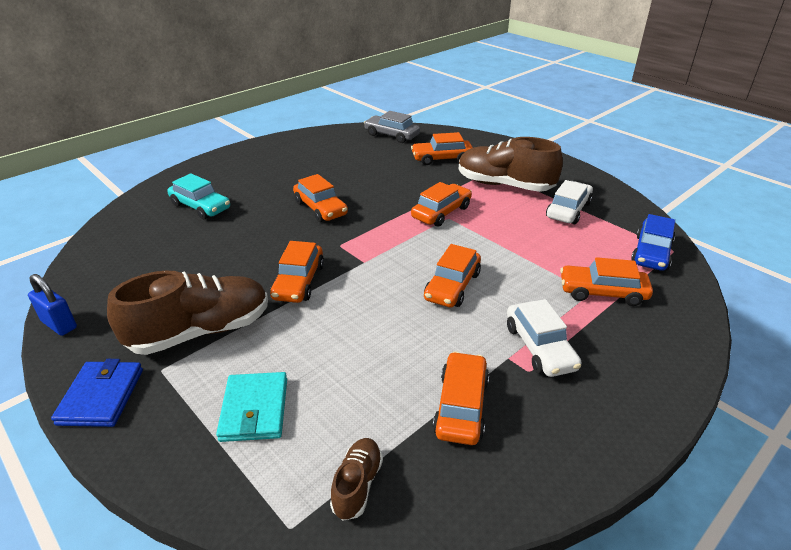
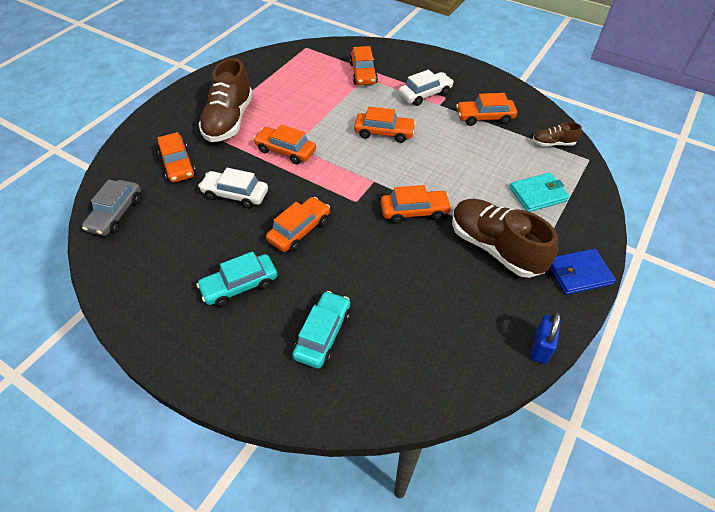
camera: 105 degrees left, 15 degrees up
white car [546,180,593,224] -> white car moved to [198,168,268,208]
blue car [631,214,675,271] -> none
none -> turquoise car [196,251,277,307]

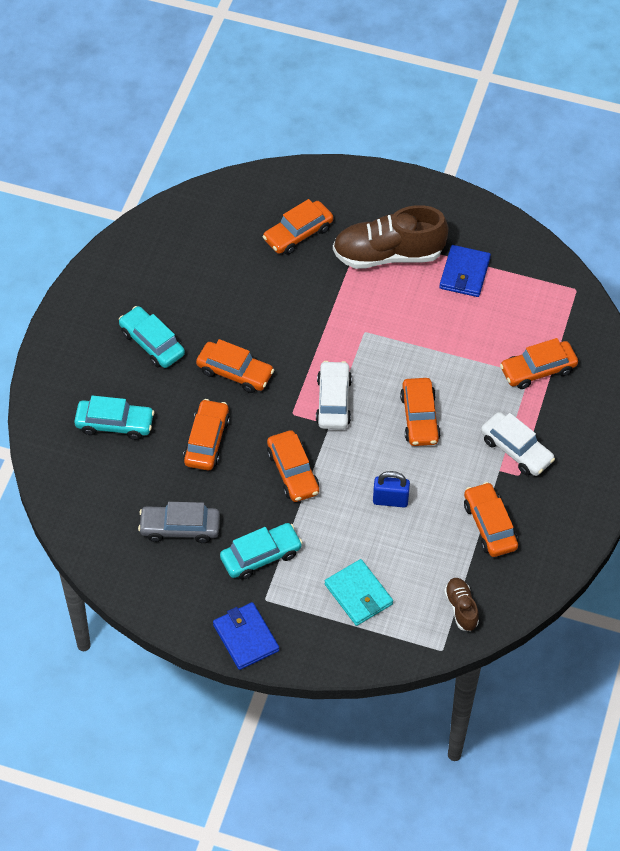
camera: 75 degrees right, 5 degrees up
grey car [82,179,141,236] -> grey car moved to [138,502,220,543]
white car [198,168,268,208] -> white car moved to [316,361,352,429]
orange car [253,124,316,164] -> orange car moved to [183,399,230,470]
brown shoe [452,199,558,278] -> turquoise car [220,523,303,580]
blue padlock [531,312,561,364] -> blue padlock moved to [373,471,410,507]
none -> blue wallet [439,245,491,297]

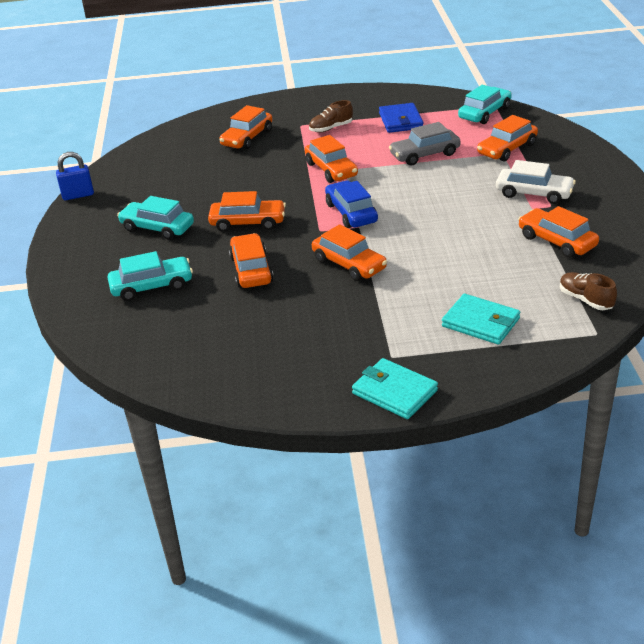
camera: 20 degrees left, 20 degrees down
grey car [138,502,220,543] -> grey car moved to [389,122,461,165]
blue wallet [213,602,279,670] -> turquoise wallet [352,358,438,419]
turquoise car [220,523,303,580] -> turquoise car moved to [458,85,512,124]
white car [316,361,352,429] -> blue car [325,181,378,228]
brown shoe [333,205,448,269] -> brown shoe [309,100,353,133], size x0.48
blue padlock [373,471,410,507] -> blue padlock moved to [56,152,94,200]
orange car [400,378,441,446] -> orange car moved to [305,135,358,183]

